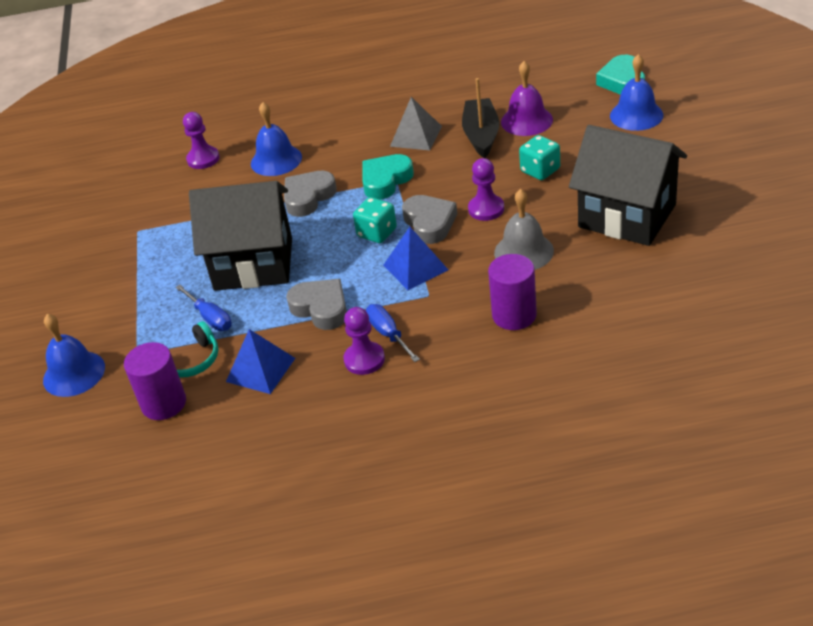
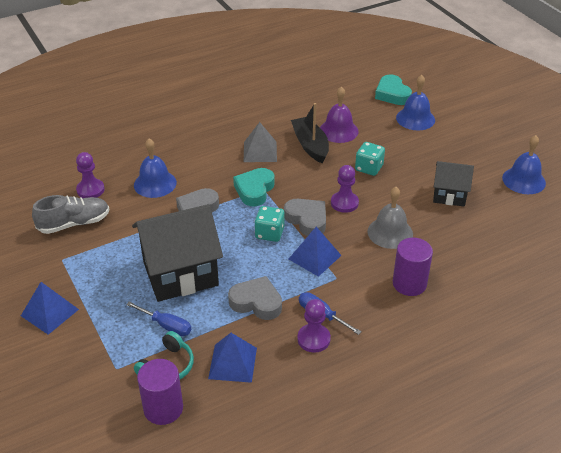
camera: 25 degrees left, 0 degrees up
blue bell [43,314,105,397] -> blue bell moved to [502,135,546,194]
black house [569,125,687,246] -> black house [433,161,474,207], size x0.55
none -> blue pyramid [21,282,79,335]
none -> grey shoe [32,195,109,234]

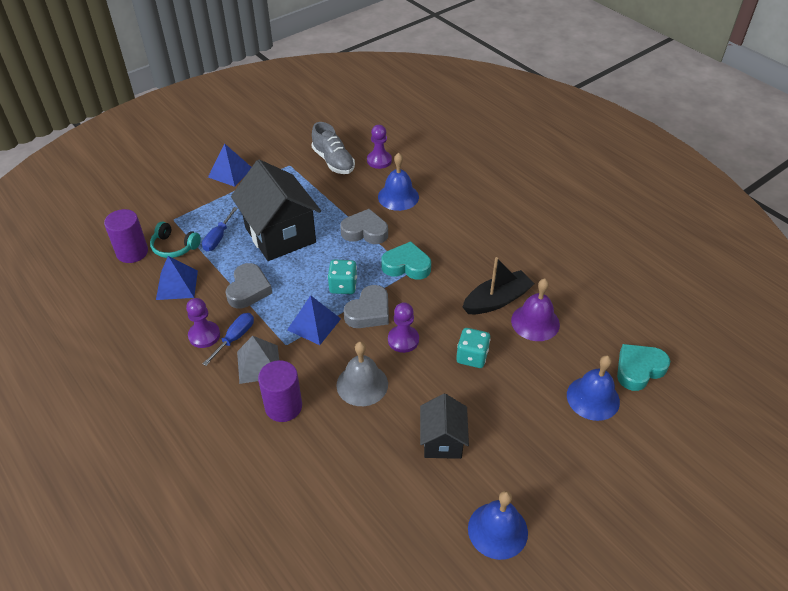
camera: 80 degrees right, 5 degrees up
grey pyramid [244,122,277,162] -> grey pyramid moved to [237,336,279,384]

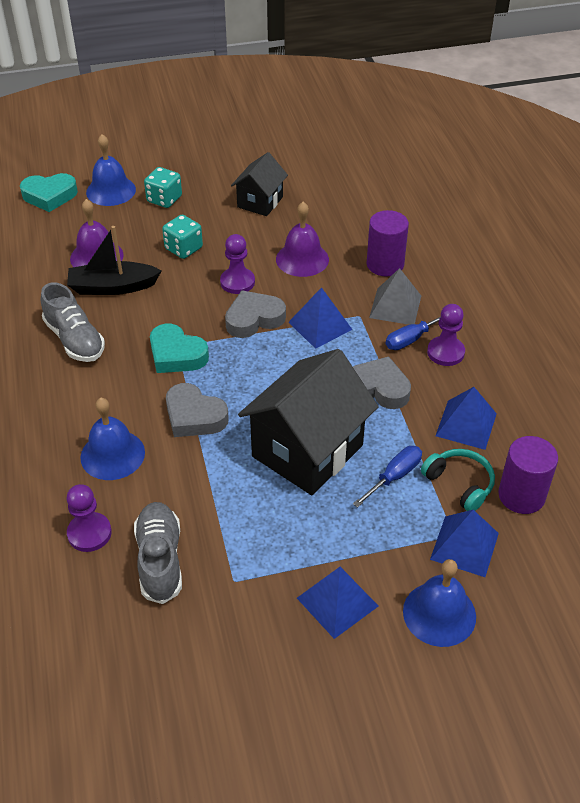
camera: 155 degrees left, 0 degrees up
grey heart [226,263,272,309] -> grey heart turned 75 degrees clockwise [353,356,411,409]
black house [231,160,321,261] -> black house turned 45 degrees clockwise [238,349,379,495]
turquoise dice [328,260,357,294] -> turquoise dice moved to [144,167,182,208]
grey bell [336,342,388,406] -> purple bell [276,202,329,277]
blue bell [468,491,528,560] -> blue bell moved to [403,559,476,647]
none -> grey shoe [41,283,105,362]
none -> blue pyramid [430,510,499,577]

